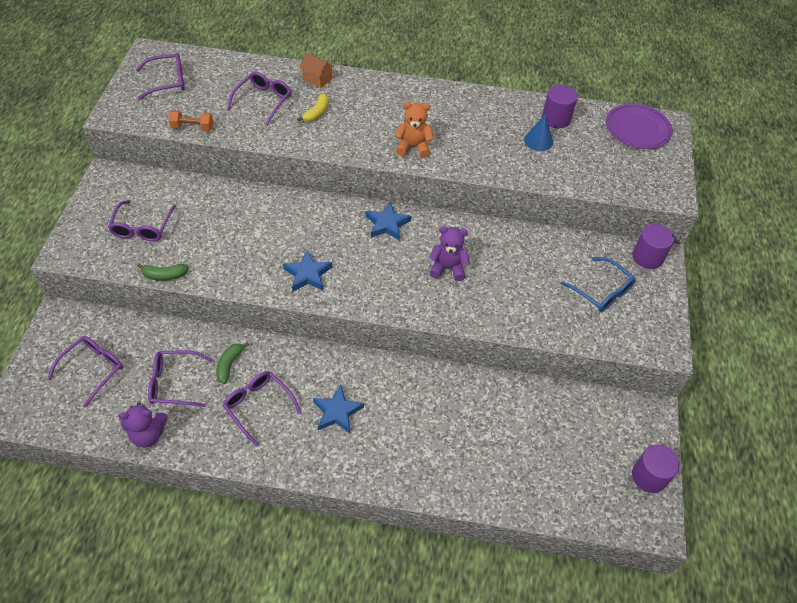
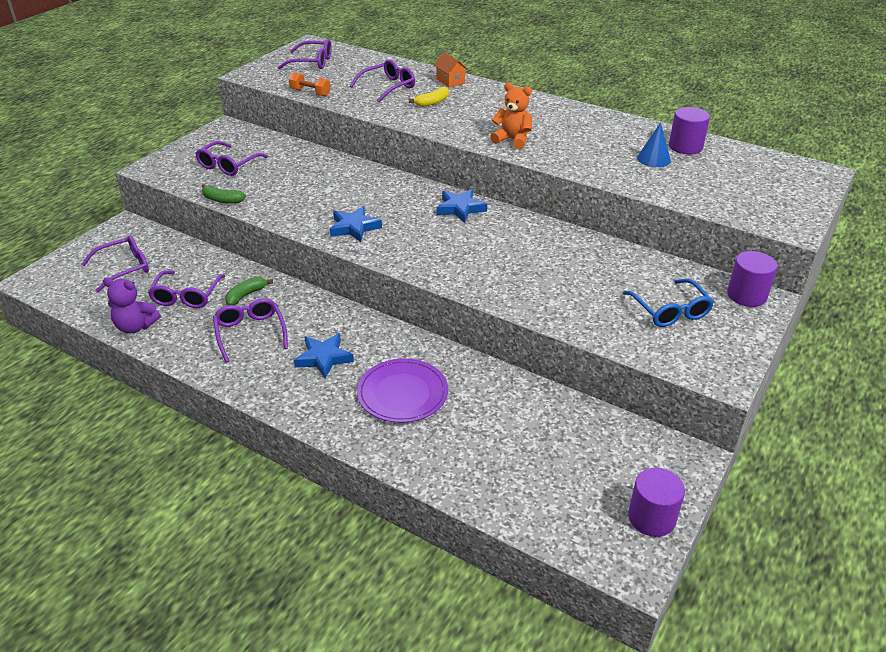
camera: 25 degrees right, 15 degrees down
purple glasses [148,350,212,407] -> purple glasses turned 105 degrees counterclockwise [148,270,225,308]
purple teddy bear [429,226,470,281] -> none
purple plate [606,103,673,149] -> purple plate moved to [357,358,448,423]

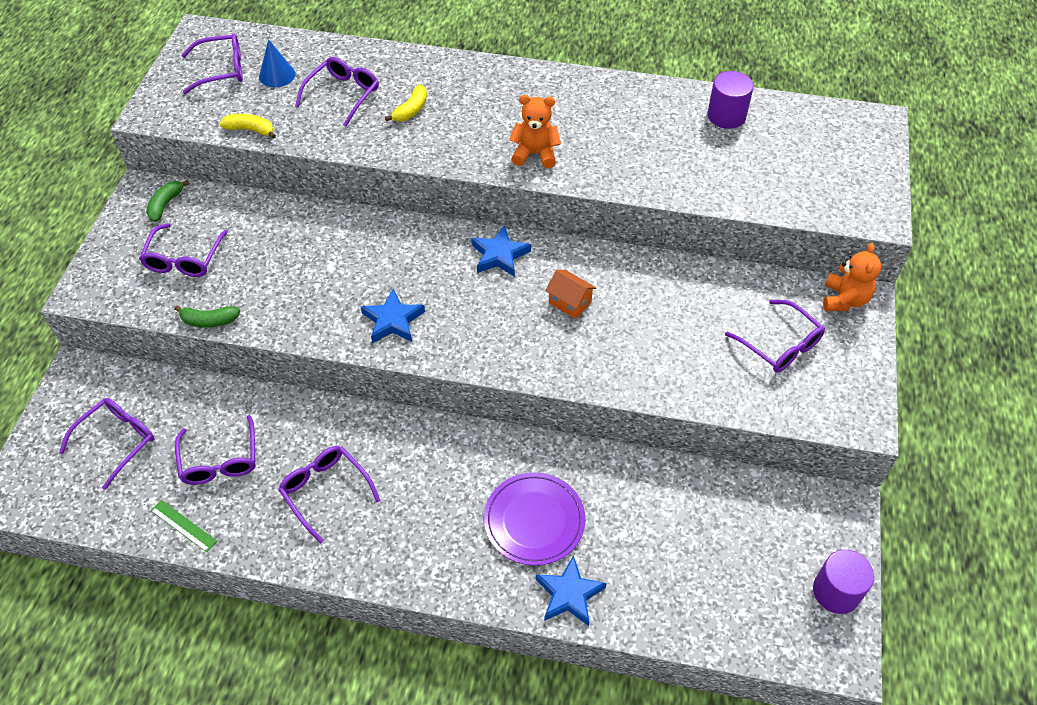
camera: 20 degrees left, 15 degrees up
purple teddy bear [103,277,161,334] -> green ruler [151,500,217,552]
green banana [225,277,273,305] -> green banana moved to [146,180,190,222]
orange dumbbell [289,72,331,97] -> yellow banana [219,114,276,139]
blue star [294,333,354,379] -> blue star moved to [536,555,607,626]
orange house [434,52,468,88] -> orange house moved to [546,270,596,319]
blue glasses [623,279,714,327] -> purple glasses [725,300,825,372]
blue cone [637,122,671,167] -> blue cone moved to [259,39,296,87]
purple cylinder [727,251,778,307] -> orange teddy bear [823,243,881,311]

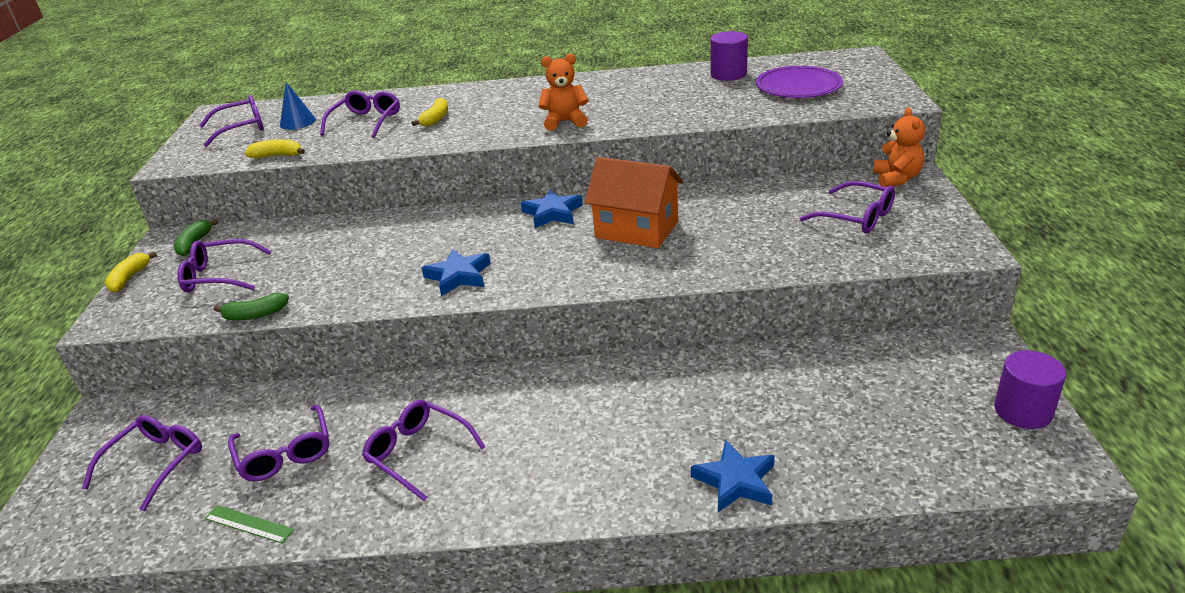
camera: 10 degrees left, 20 degrees down
purple glasses [139,223,228,277] -> purple glasses turned 90 degrees clockwise [178,239,271,293]
purple plate [484,472,586,566] -> purple plate moved to [756,66,843,98]
orange house [546,270,596,319] -> orange house [585,157,683,248], size x1.95
none -> yellow banana [105,252,157,293]

